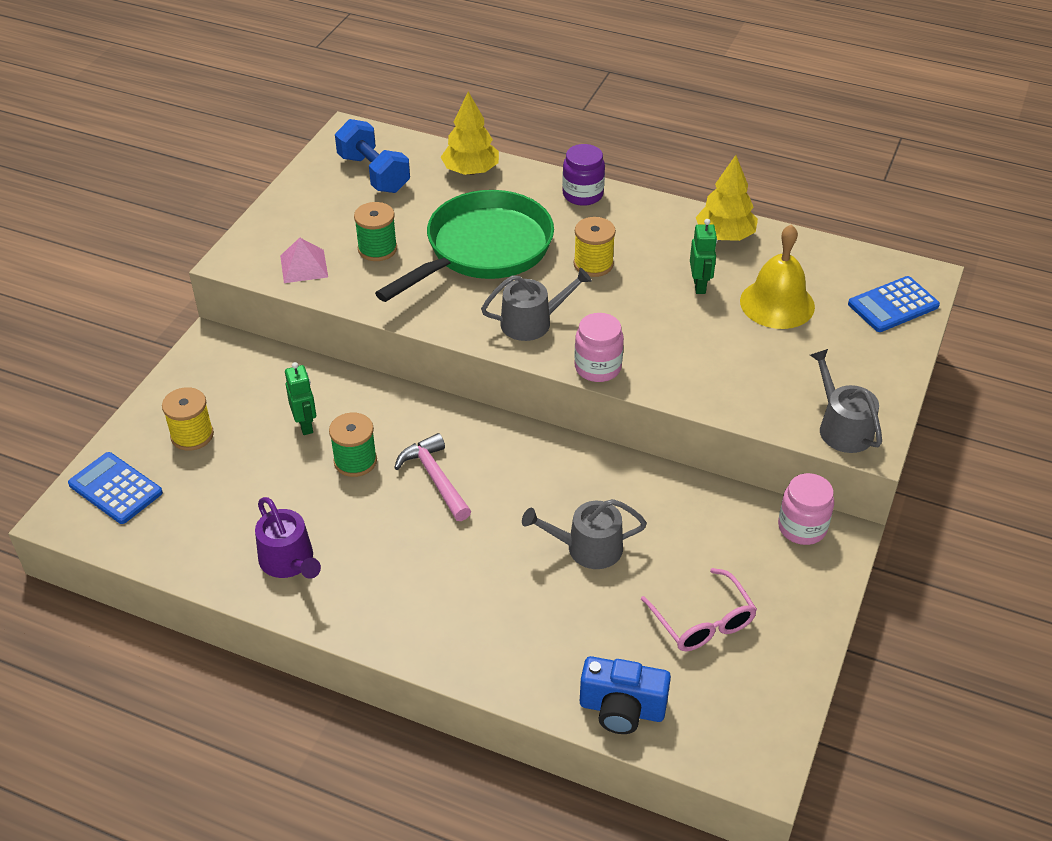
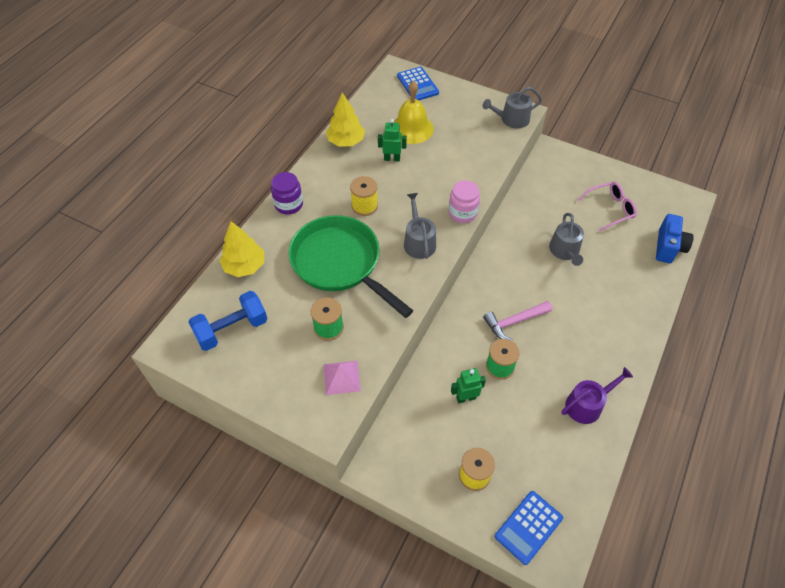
camera: 85 degrees left, 10 degrees up
pink jar [778,473,834,545] -> none

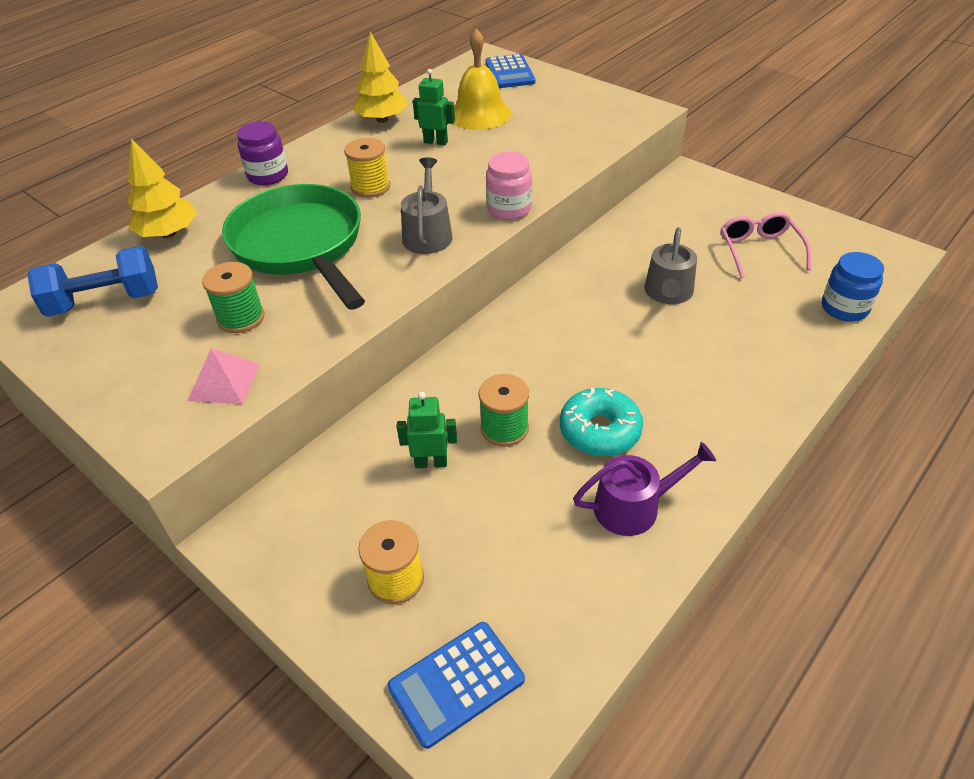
camera: 15 degrees right, 10 degrees down
grey watering can [483,87,542,129] -> none
pink hammer [483,301,552,341] -> none
pink glasses [577,182,637,232] -> pink glasses turned 90 degrees counterclockwise [721,212,811,278]
blue camera [656,214,694,263] -> blue jar [822,252,884,322]
none -> turquoise donut [560,388,643,456]

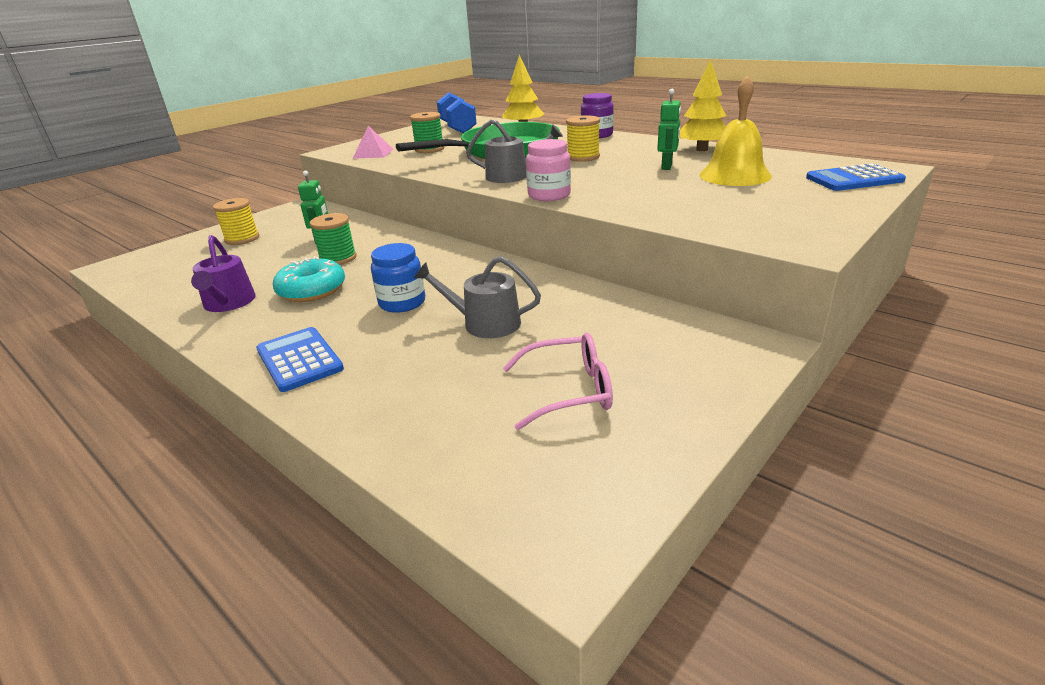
camera: 90 degrees right, 15 degrees down
blue calculator [387,622,525,749] -> blue calculator moved to [256,327,344,392]
blue jar [822,252,884,322] -> blue jar moved to [371,243,425,313]

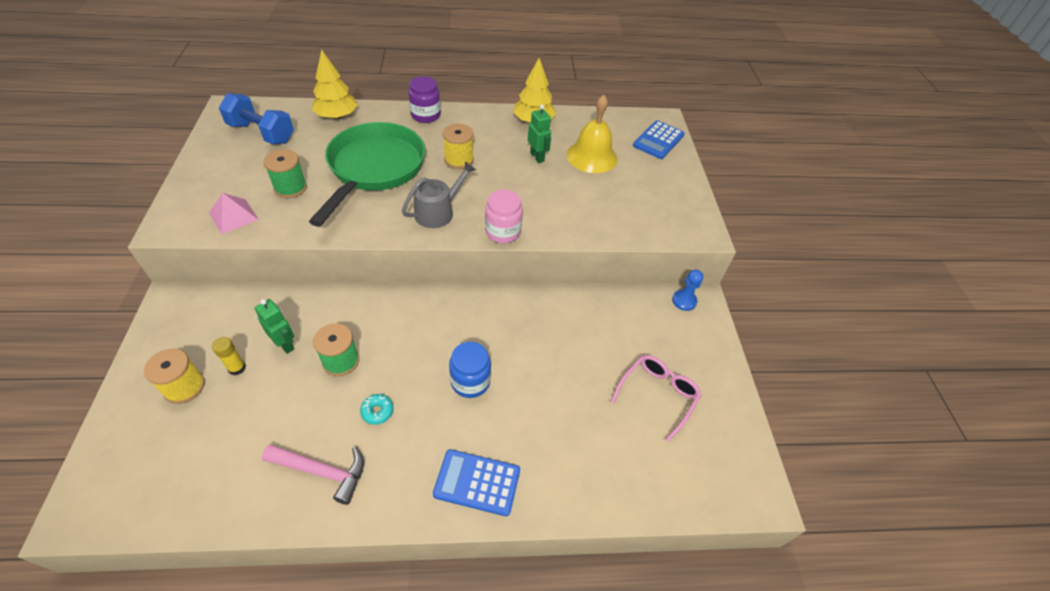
camera: 50 degrees left, 20 degrees up
purple watering can [191,235,256,312] -> pink hammer [262,444,364,505]
turquoise donut [273,256,345,302] -> turquoise donut [360,394,393,425], size x0.50
grey watering can [414,256,541,338] -> none
none -> yellow glue stick [212,337,246,375]
none -> blue pawn [672,270,703,311]

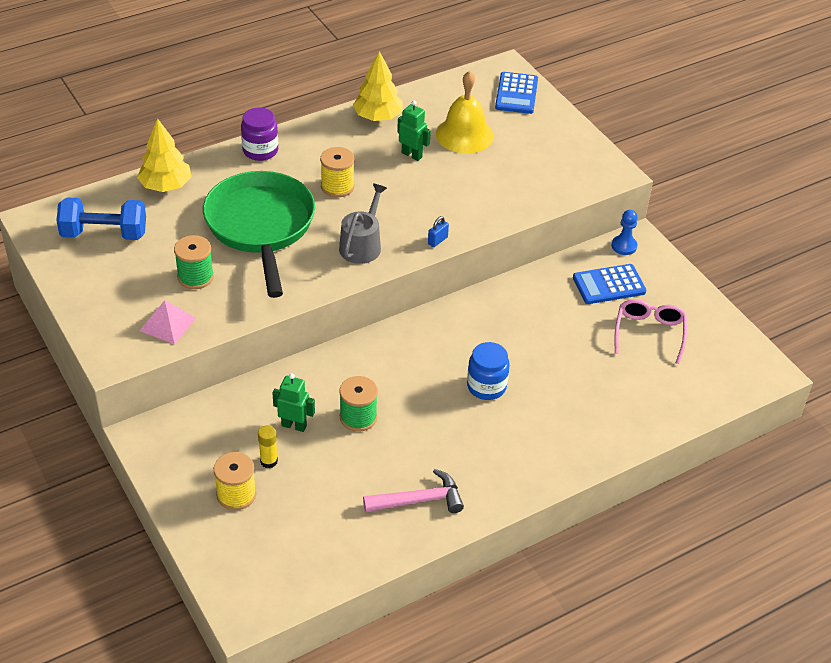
camera: 25 degrees left, 5 degrees down
turquoise donut [360,394,393,425] -> none
blue calculator [433,449,520,516] -> blue calculator moved to [573,264,646,304]
pink jar [485,189,523,243] -> blue padlock [428,216,449,247]

